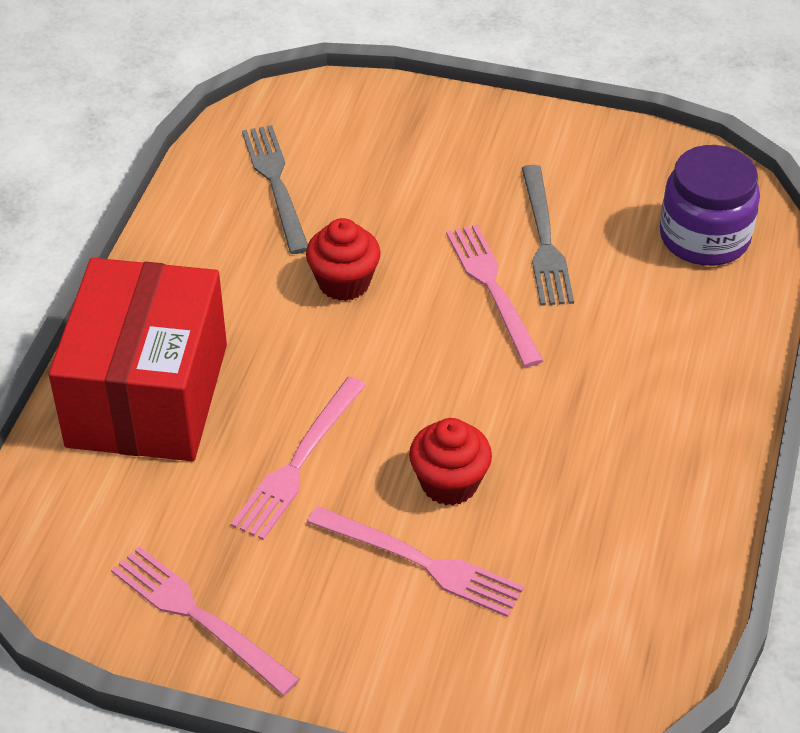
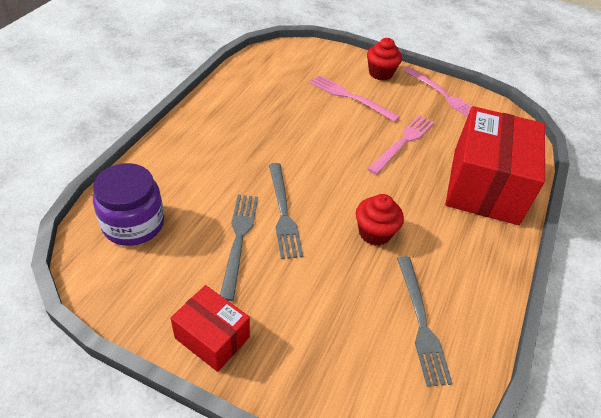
camera: 175 degrees left, 0 degrees up
red cupcake [409,418,492,505] -> red cupcake moved to [367,38,402,81]
pink fork [446,224,543,367] -> grey fork [269,163,303,259]
none -> red box [170,285,250,372]

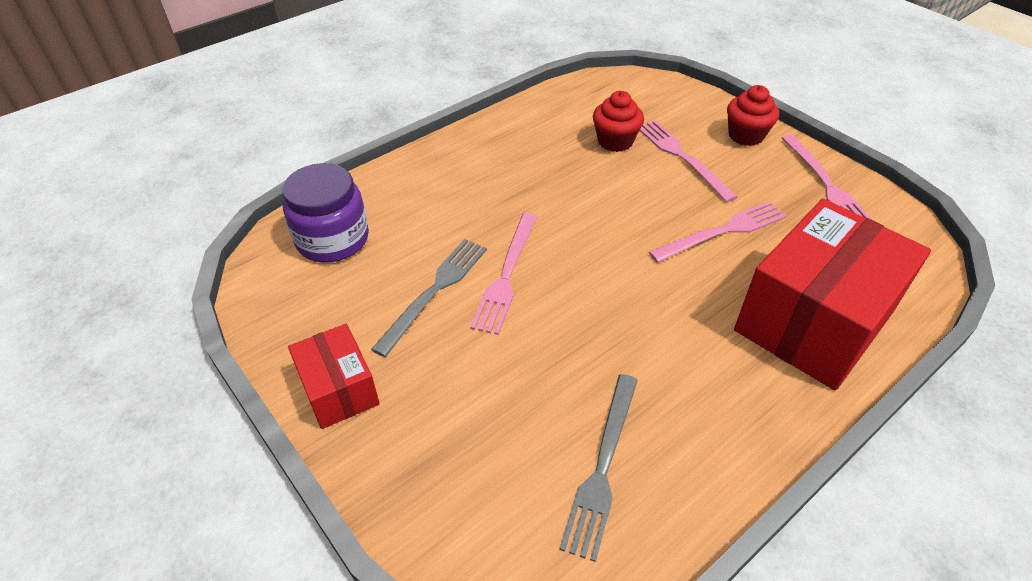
camera: 30 degrees right, 0 degrees up
grey fork [269,163,303,259] -> pink fork [470,213,537,335]
red cupcake [356,194,404,246] -> red cupcake moved to [593,91,644,152]

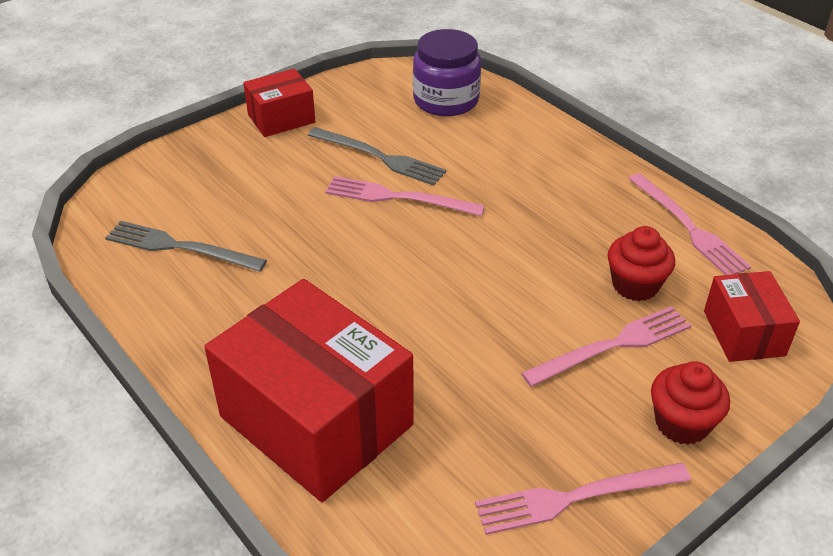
camera: 90 degrees right, 5 degrees down
pink fork [649,201,787,263] -> pink fork moved to [628,173,751,275]
none -> red box [704,271,800,362]

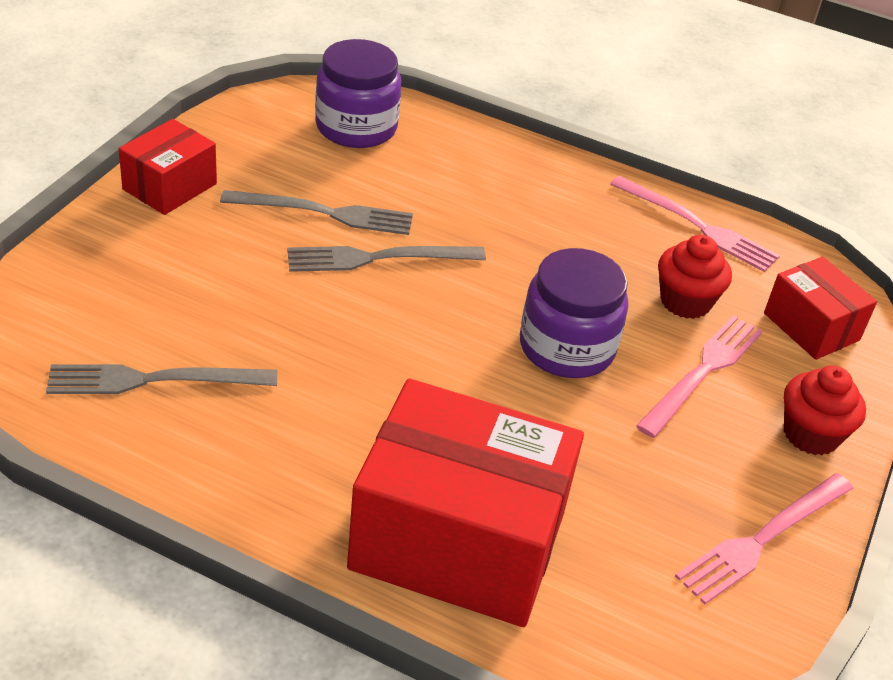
camera: 30 degrees left, 0 degrees up
pink fork [325,176,485,216] -> grey fork [287,246,486,272]
none -> purple jar [520,248,628,378]

